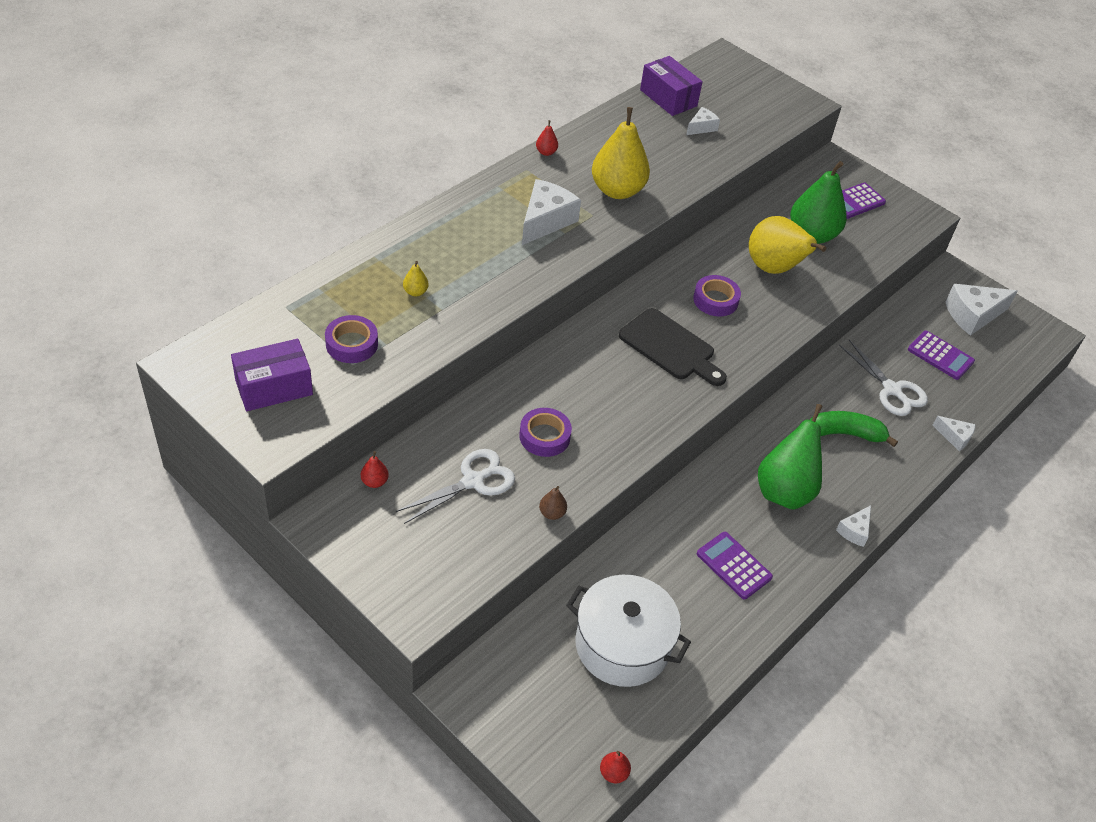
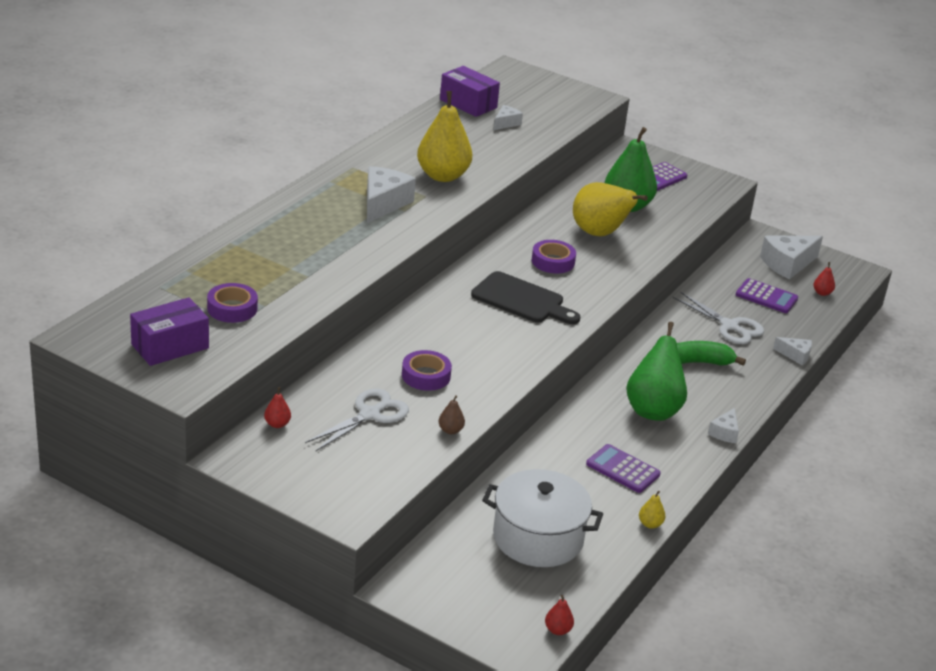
camera: 10 degrees left, 15 degrees down
yellow pear [403,261,429,297] -> yellow pear moved to [639,491,666,529]
red pear [536,120,558,156] -> red pear moved to [813,262,835,296]

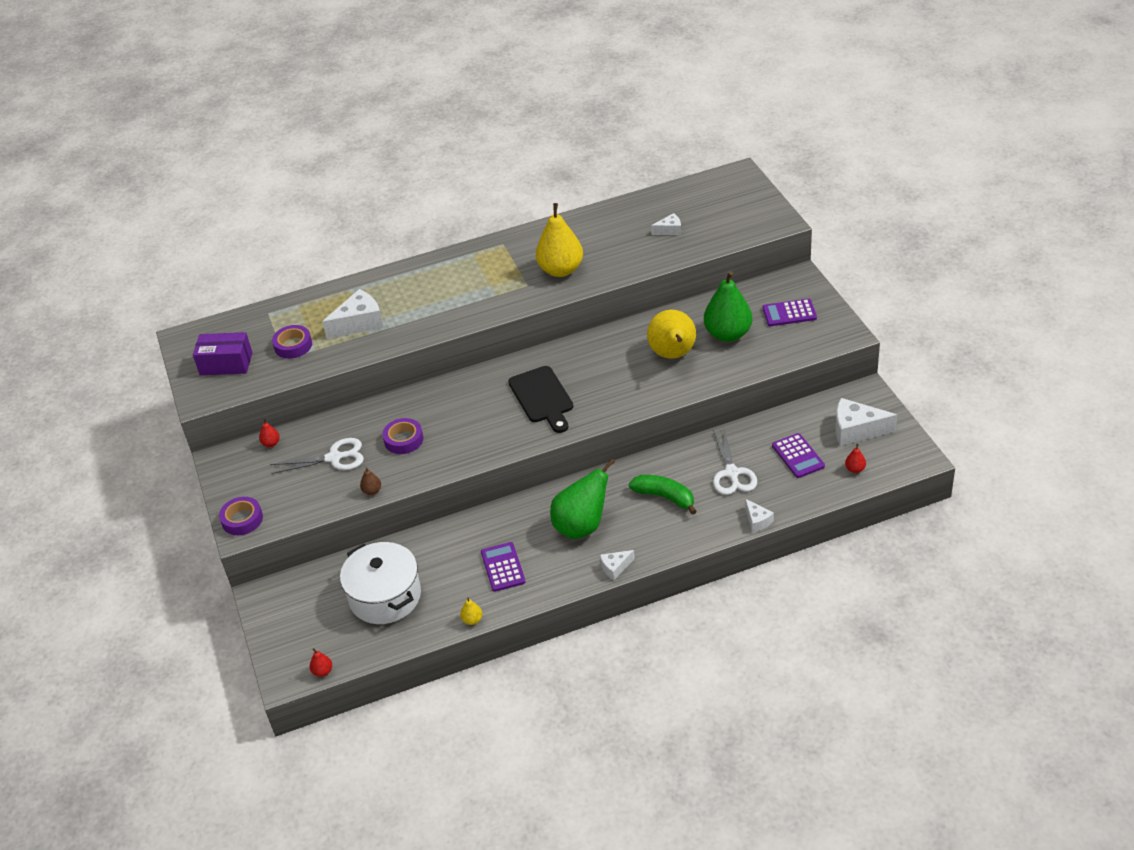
camera: 45 degrees right, 10 degrees up
white cheese [367,166,416,223] -> white cheese moved to [322,289,384,339]
purple box [440,66,500,117] -> none
purple tape [532,240,576,273] -> purple tape moved to [219,497,263,535]

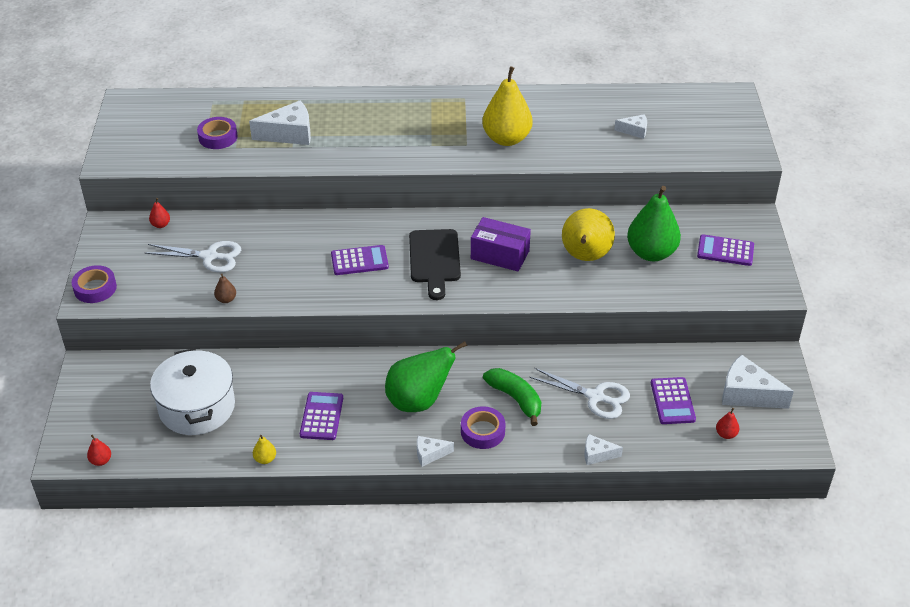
camera: 15 degrees right, 0 degrees up
purple box [193,332,252,375] -> purple box moved to [471,217,531,271]
purple tape [382,418,423,454] -> purple tape moved to [461,406,506,449]
white scissors [713,430,757,495] -> white scissors turned 75 degrees counterclockwise [529,368,630,419]
white cheese [745,499,774,532] -> white cheese turned 105 degrees clockwise [585,434,623,465]
none -> purple calculator [331,245,389,275]

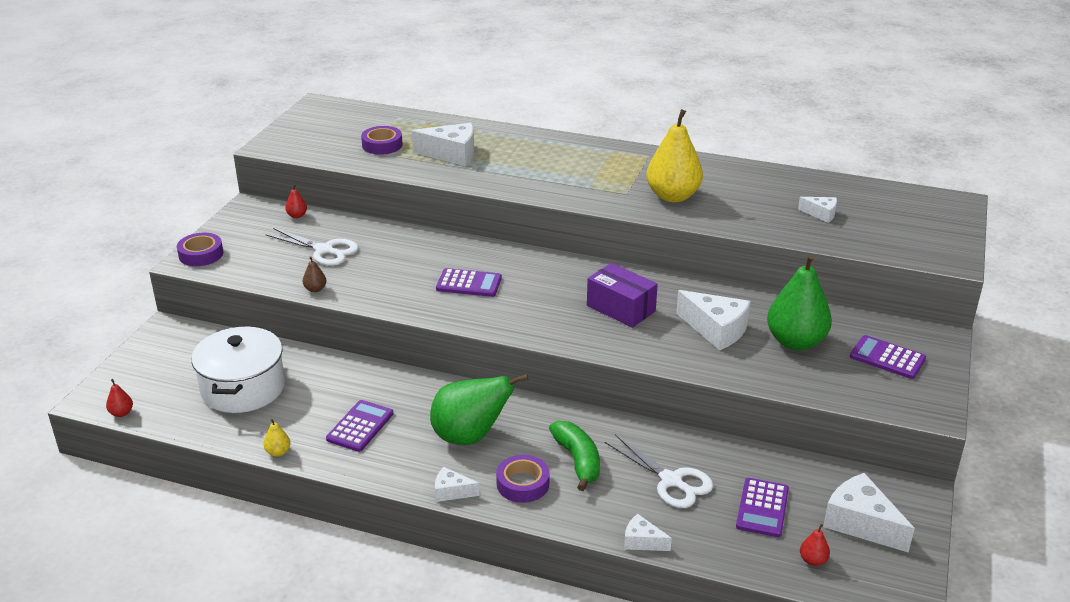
camera: 20 degrees right, 10 degrees down
black cutting board [409,229,461,300] -> none
yellow pear [562,208,615,261] -> white cheese [676,290,751,350]

